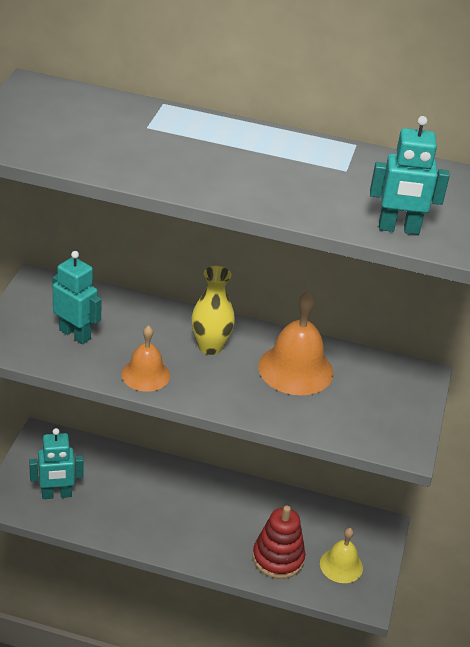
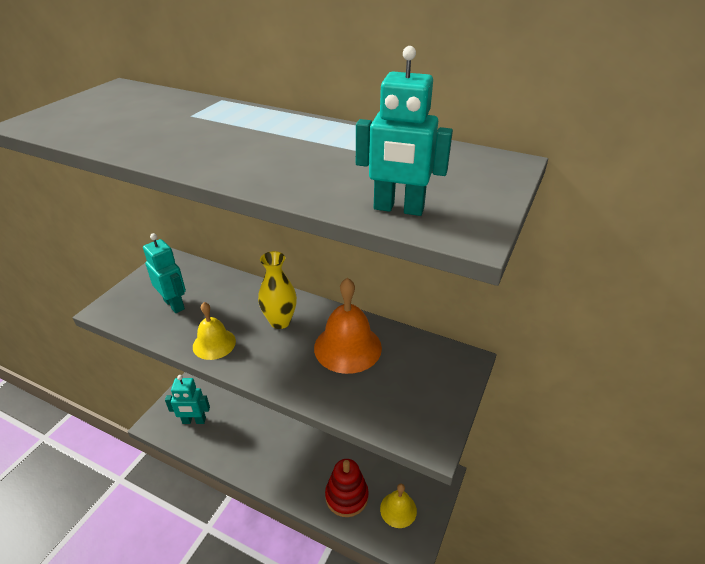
camera: 15 degrees right, 0 degrees up
orange bell [121,325,170,392] -> yellow bell [193,302,236,360]

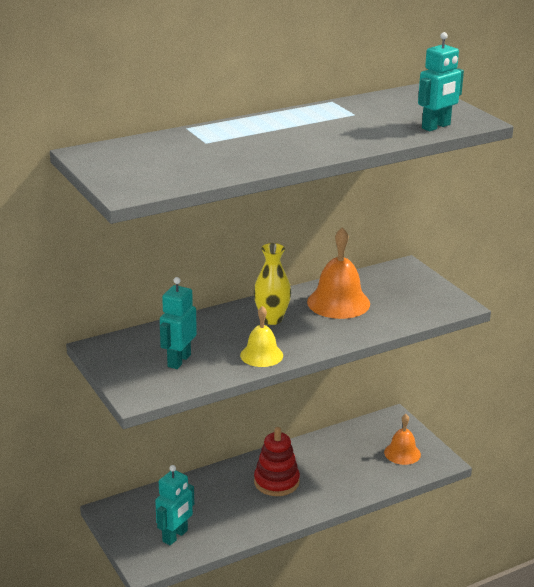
camera: 55 degrees left, 10 degrees down
turquoise robot [143,233,186,313] -> turquoise robot turned 60 degrees counterclockwise [160,277,197,369]
red stacking toy [325,459,369,517] -> red stacking toy moved to [254,427,300,496]
yellow bell [380,484,417,528] -> orange bell [384,414,421,465]

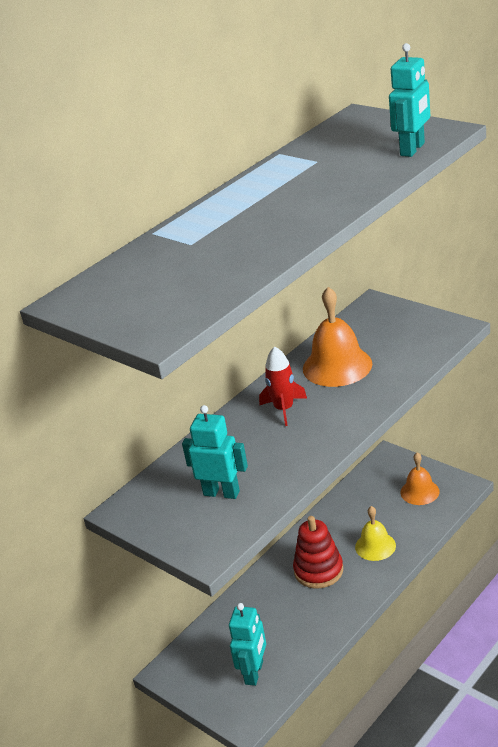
camera: 15 degrees left, 5 degrees up
turquoise robot [160,277,197,369] -> turquoise robot turned 105 degrees clockwise [182,405,248,499]
yellow bell [240,306,283,367] -> yellow bell moved to [355,506,396,561]
yellow vase [254,243,291,325] -> red rocket [259,346,307,426]

